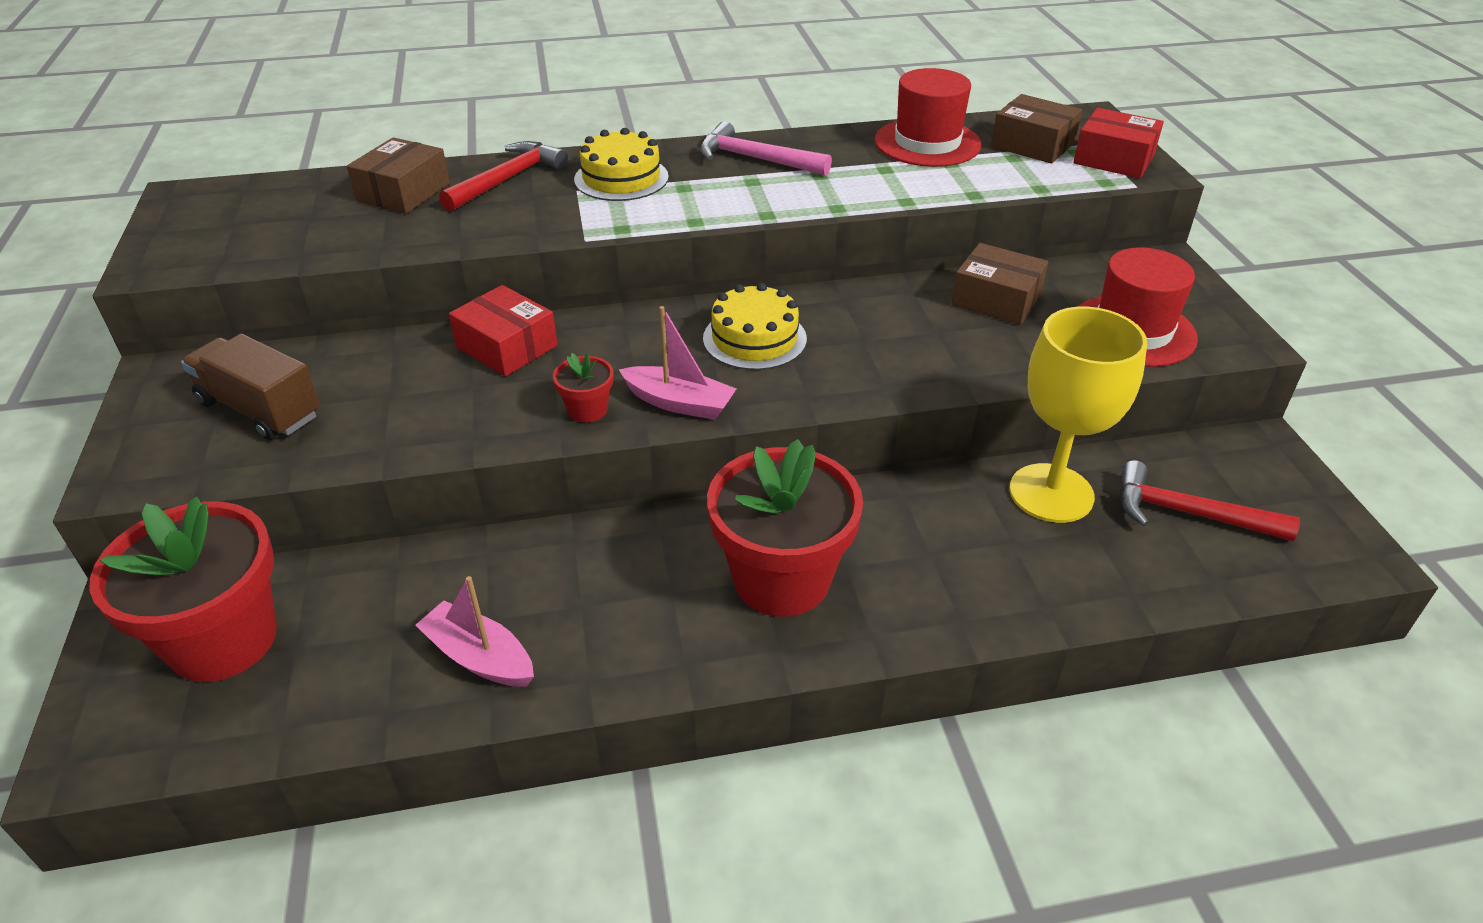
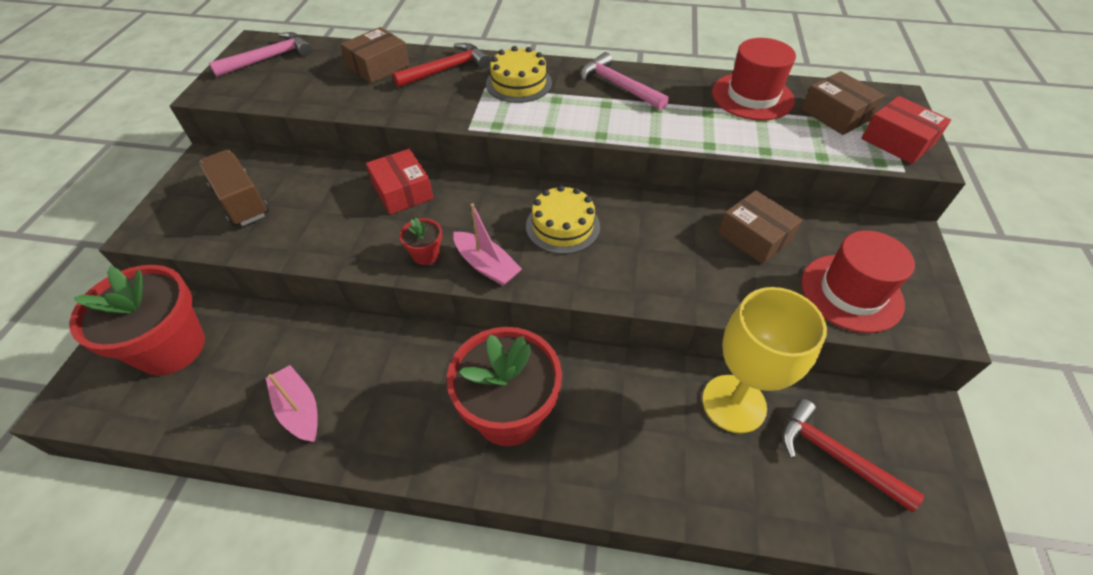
camera: 20 degrees right, 10 degrees up
none -> pink hammer [209,32,312,77]

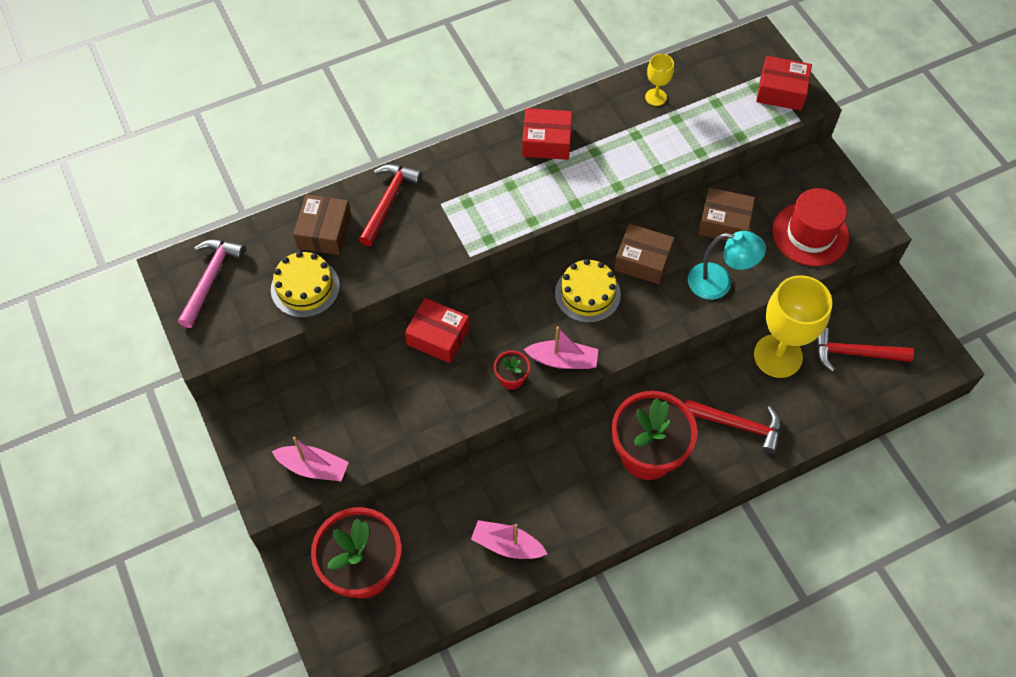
camera: 35 degrees left, 10 degrees up
brown truck [199,150,269,226] -> none
yellow cake [486,46,552,103] -> yellow cake moved to [271,251,340,318]
pink hammer [580,52,669,110] -> red box [522,108,572,160]
red hat [712,38,796,121] -> yellow goblet [645,54,674,106]
brown box [801,71,885,135] -> brown box moved to [614,224,674,284]
none -> pink boat [272,437,349,481]
none -> red hammer [685,399,781,454]
none -> turquoise lamp [688,231,766,300]

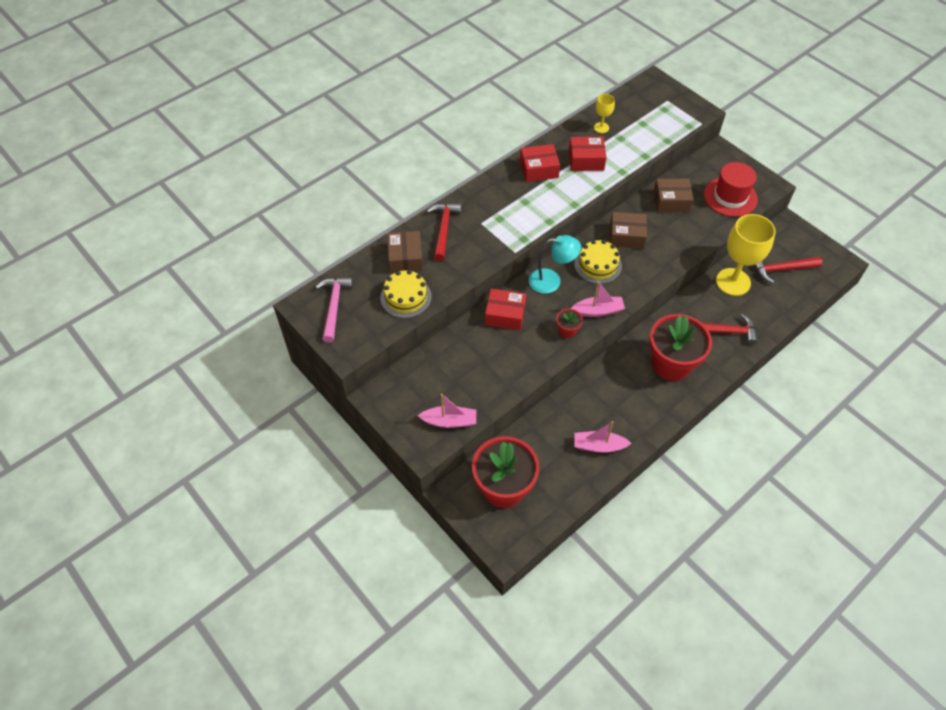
camera: 15 degrees left, 5 degrees down
turquoise lamp [688,231,766,300] -> turquoise lamp moved to [529,235,581,294]
red box [756,56,812,111] -> red box moved to [569,137,607,171]

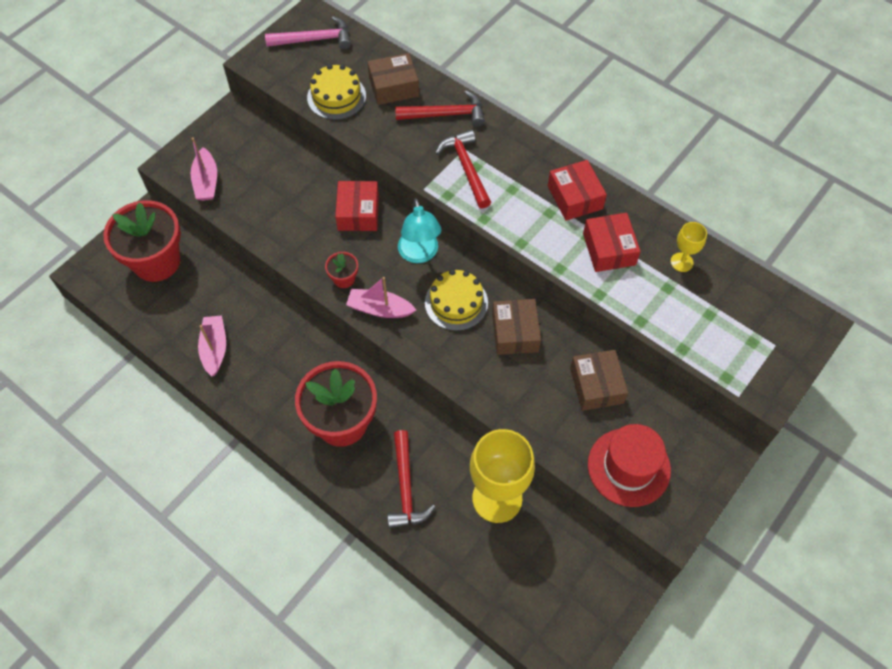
camera: 80 degrees right, 5 degrees up
pink boat [571,281,625,317] -> pink boat turned 120 degrees clockwise [346,277,416,318]
red hammer [754,257,822,283] -> red hammer moved to [435,129,491,209]

